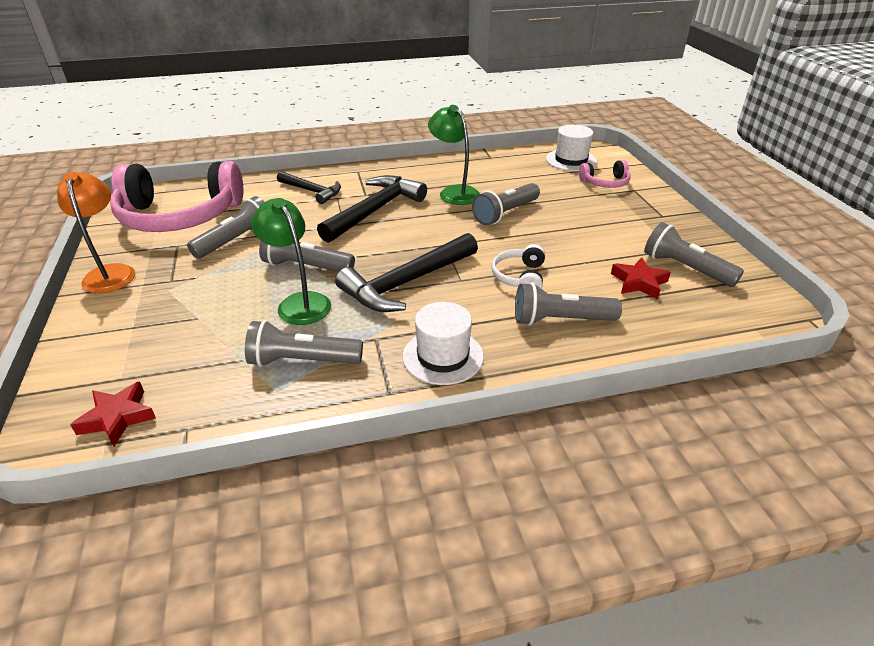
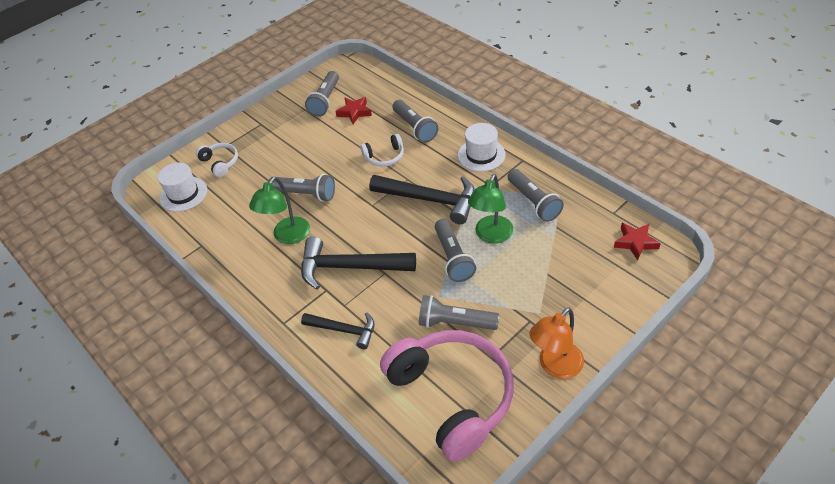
camera: 115 degrees left, 10 degrees up
black hammer [277,171,341,204] -> black hammer turned 105 degrees clockwise [301,313,375,349]
pink headphones [579,160,631,188] -> white headphones [196,143,238,177]

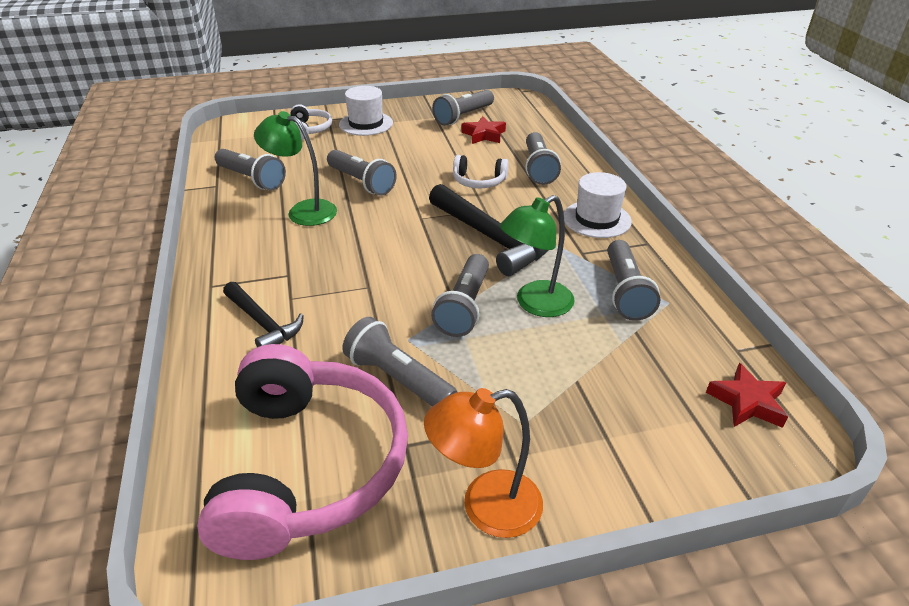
camera: 25 degrees right, 10 degrees down
white hat [158,163,207,212] -> white hat moved to [339,86,393,136]
green lamp [249,177,310,244] -> green lamp turned 60 degrees clockwise [254,111,337,226]
black hammer [301,237,416,290] -> none
none -> grey flashlight [215,149,286,191]

